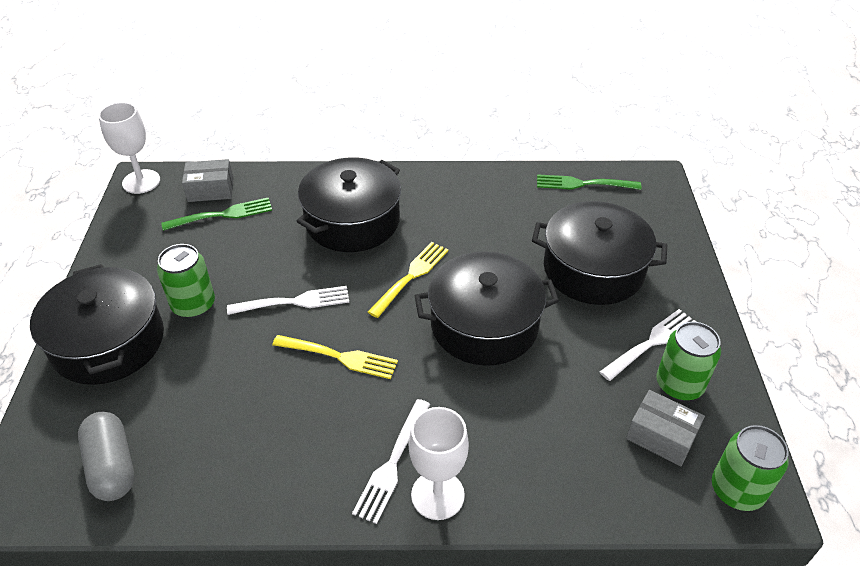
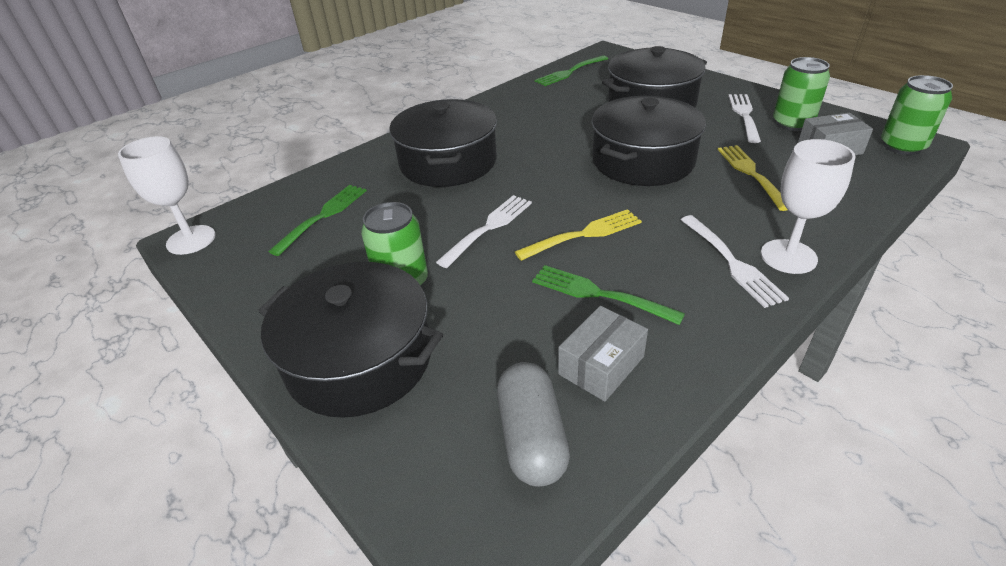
camera: 40 degrees left, 5 degrees down
grey capsule [78,412,135,501] -> grey capsule turned 60 degrees clockwise [497,362,570,487]
grey box [182,159,233,202] -> grey box moved to [558,306,648,401]
yellow fork [368,242,448,318] -> yellow fork moved to [718,145,788,211]
none -> green fork [532,265,685,325]

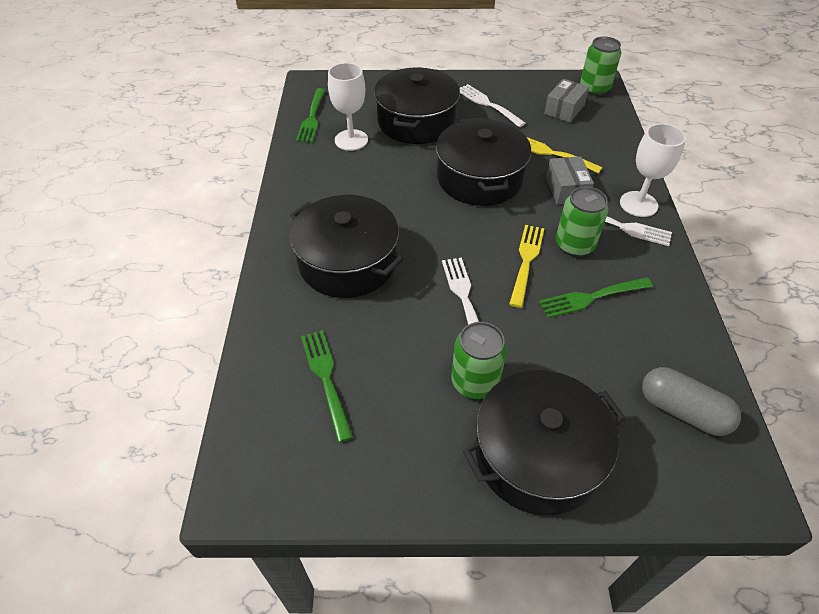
camera: 50 degrees left, 10 degrees up
white goblet [118,136,216,255] -> white goblet moved to [328,63,368,151]
grey box [558,306,648,401] -> grey box moved to [546,156,594,204]
green can [773,57,830,131] -> green can moved to [556,187,608,257]

